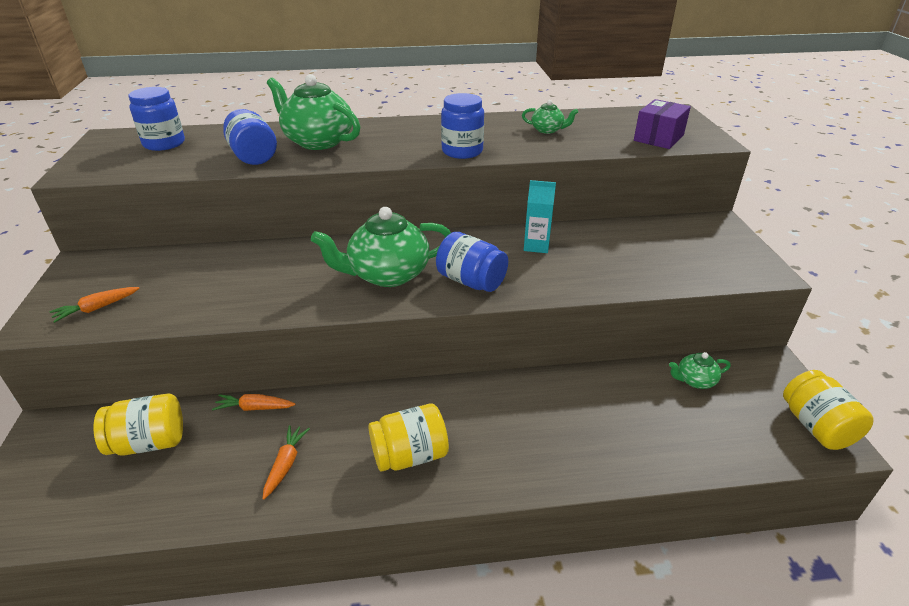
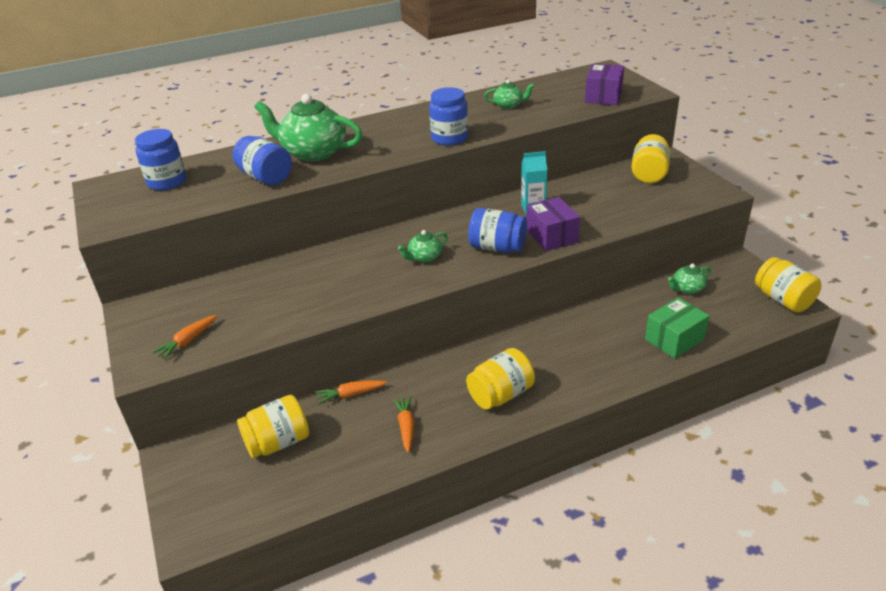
camera: 15 degrees left, 0 degrees up
green teapot [311,207,451,287] -> green teapot [398,230,448,263], size x0.48
none -> purple box [527,197,580,251]
none -> yellow jar [632,134,670,183]
none -> green box [645,297,709,359]

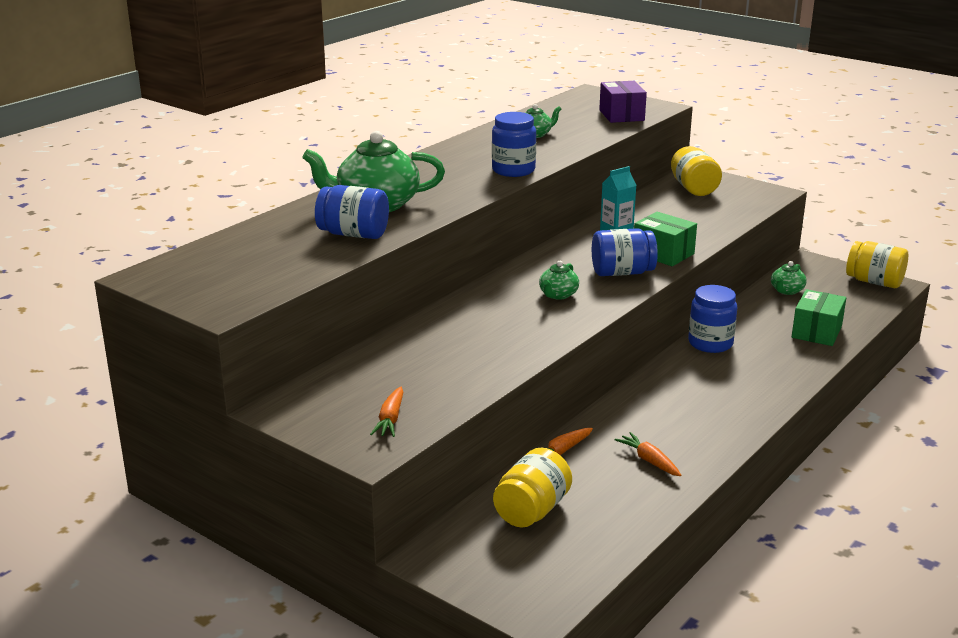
camera: 30 degrees left, 10 degrees down
blue jar [135,129,186,190] -> blue jar moved to [688,285,738,353]
yellow jar [466,348,535,410] -> none
purple box [527,197,580,251] -> green box [634,212,697,266]

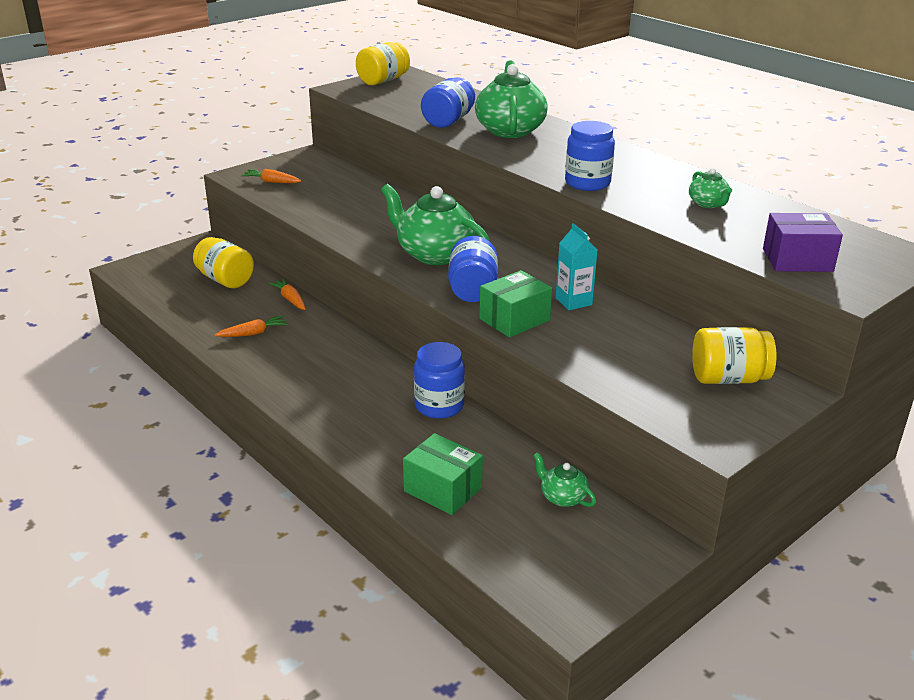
camera: 100 degrees right, 5 degrees up
green teapot [539,261,579,300] -> green teapot [381,184,490,265], size x2.08
yellow jar [846,241,908,288] -> yellow jar moved to [356,42,410,85]

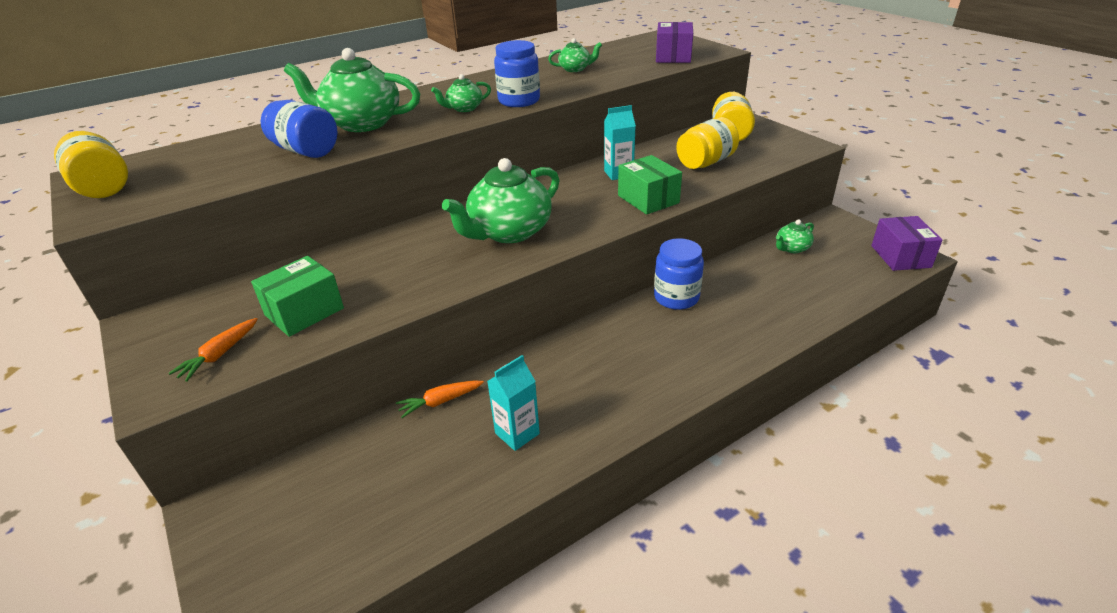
camera: 80 degrees left, 5 degrees up
yellow jar [193,237,254,288] -> yellow jar moved to [676,117,739,169]
orange carrot [215,316,288,337] -> turquoise carton [487,355,540,451]
green box [403,433,483,515] -> green box moved to [251,256,344,337]
blue jar [448,236,498,302] -> none
none -> green teapot [431,74,491,112]
none -> purple box [871,216,942,271]

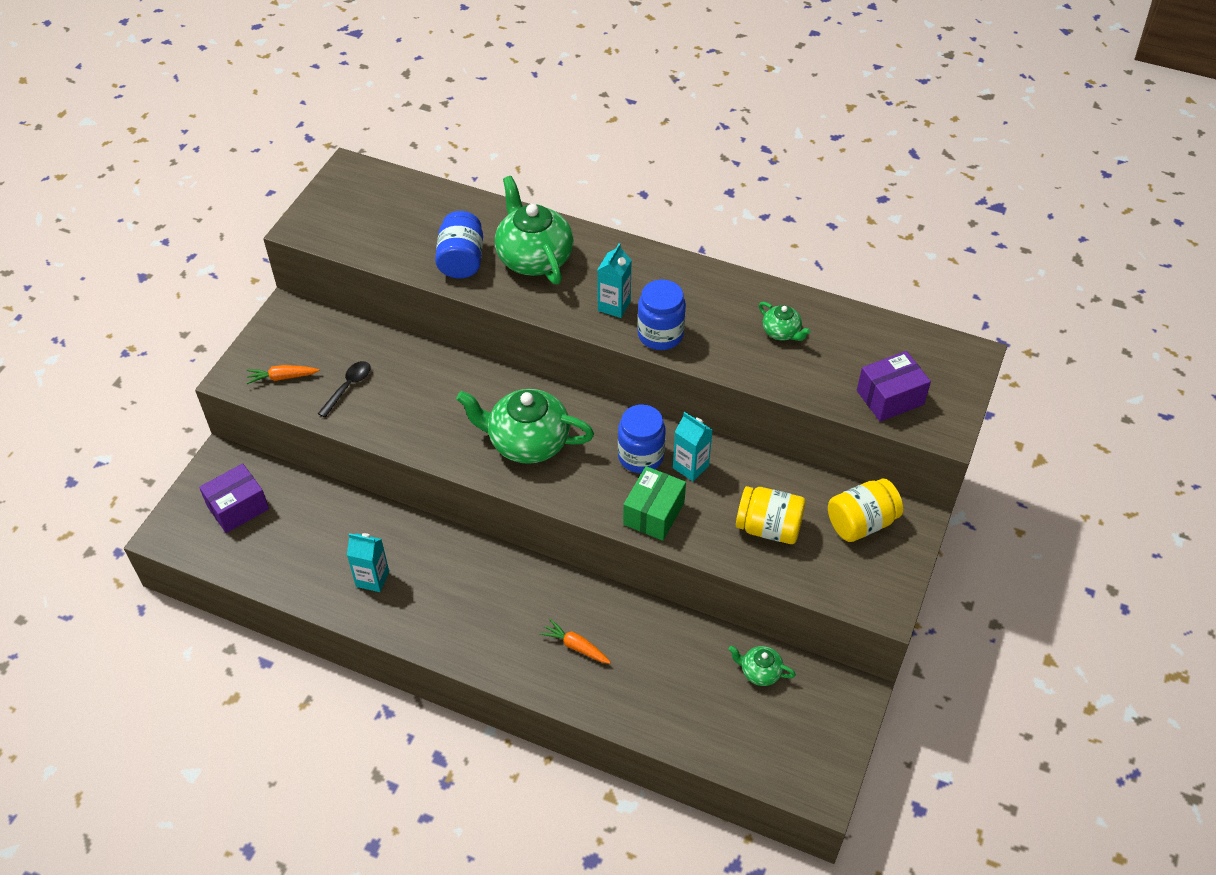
camera: 55 degrees right, 15 degrees up
yellow jar [54,131,128,198] -> none
green box [251,256,344,337] -> black spoon [318,361,370,418]
orange carrot [396,381,484,418] -> orange carrot moved to [540,619,611,664]
green teapot [431,74,491,112] -> turquoise carton [597,243,632,318]
blue jar [654,238,704,310] -> blue jar moved to [618,404,666,473]
purple box [871,216,942,271] -> purple box moved to [199,463,269,533]

